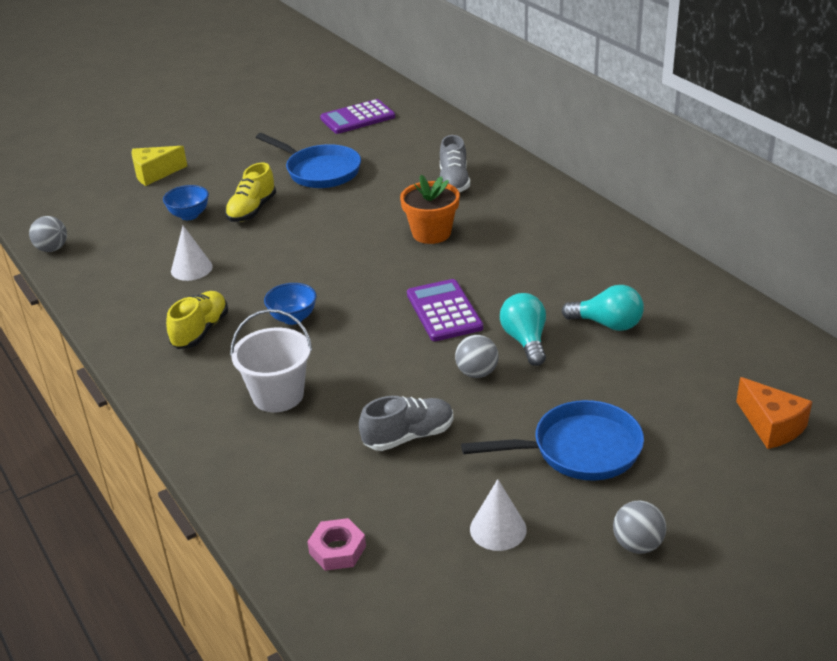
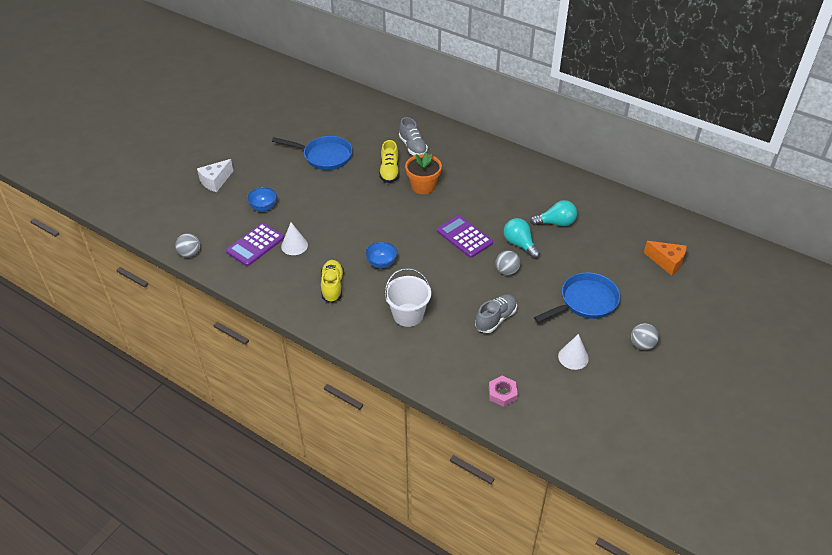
camera: 25 degrees left, 10 degrees up
yellow cheese [131,146,187,186] -> white cheese [197,159,234,192]
yellow shoe [225,162,276,222] -> yellow shoe moved to [379,140,400,183]
purple calculator [320,99,395,134] -> purple calculator moved to [226,223,284,266]

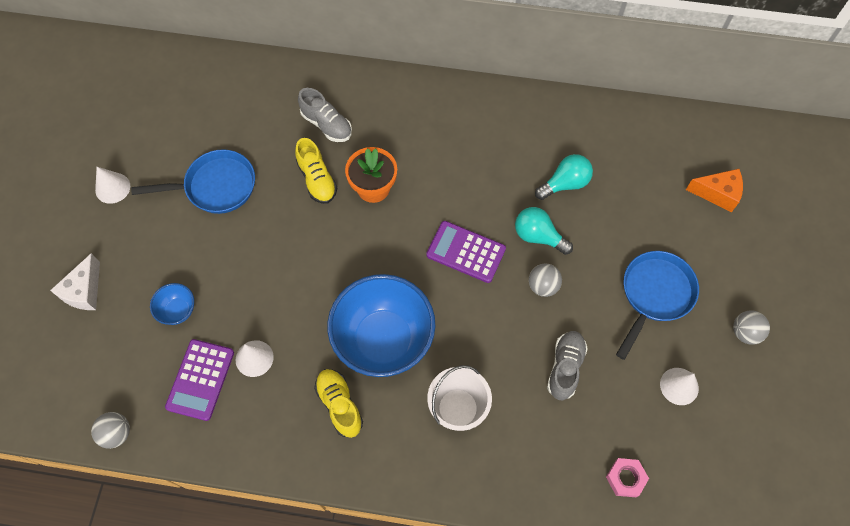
camera: 25 degrees left, 20 degrees up
blue bowl [365,242,397,269] -> blue bowl [327,274,436,377], size x2.33
none -> white cone [95,167,130,204]

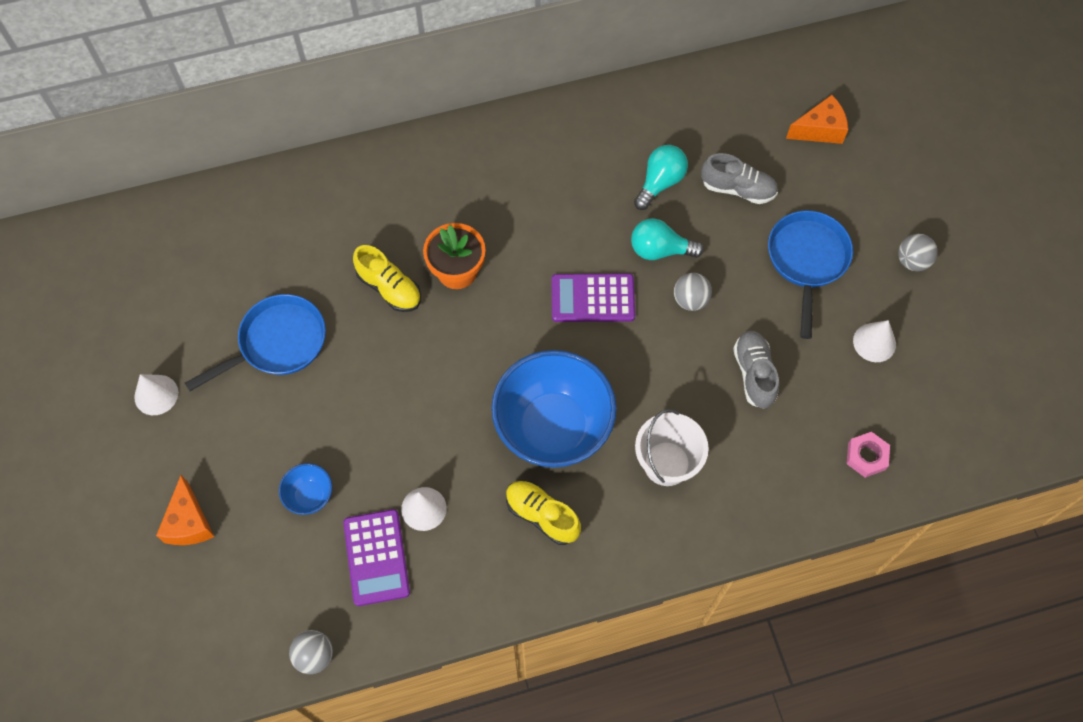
camera: 25 degrees left, 0 degrees up
white cheese [50,253,100,310] -> orange cheese [156,475,214,545]
grey shoe [298,88,352,142] -> grey shoe moved to [701,153,778,204]

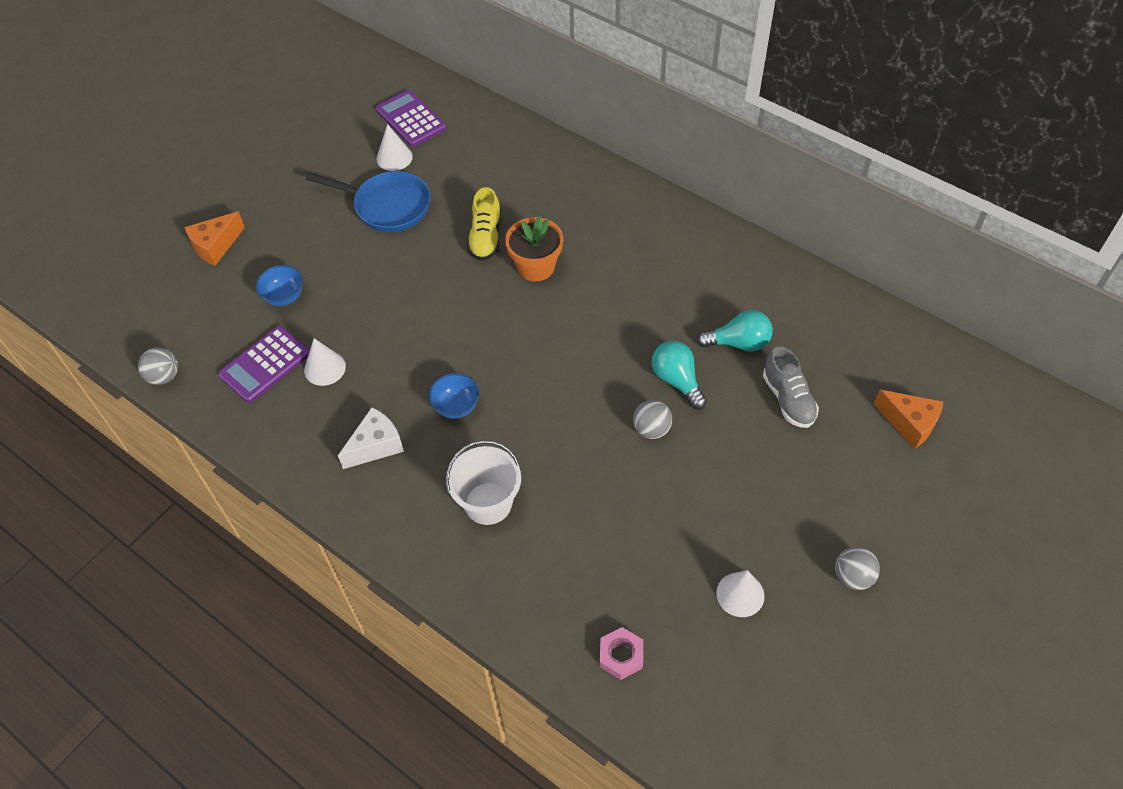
camera: 55 degrees right, 10 degrees down
white cone [134,374,178,415] -> white cone moved to [376,124,413,171]
blue bowl [491,350,617,468] -> blue bowl [429,373,479,419], size x0.43
yellow shoe [506,481,581,545] -> white cheese [338,407,404,469]
purple calculator [551,274,635,322] -> purple calculator moved to [376,90,446,147]
grey shoe [733,331,779,409] -> none
blue pan [768,210,853,339] -> none

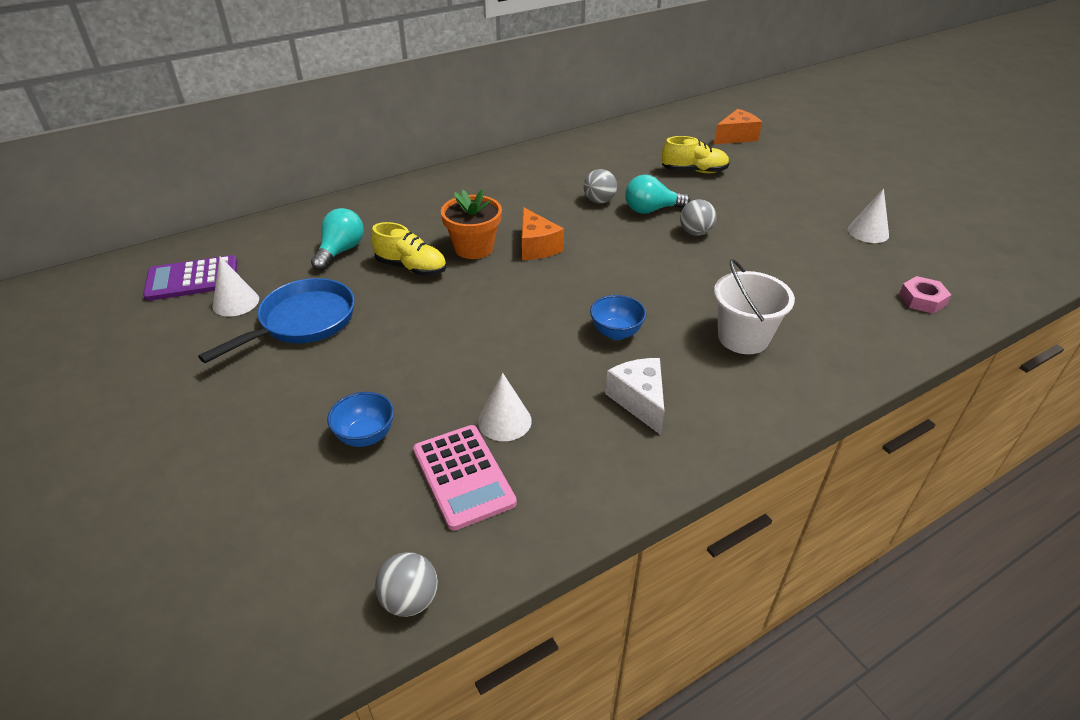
camera: 70 degrees left, 15 degrees down
orange cheese [184,211,245,266] -> orange cheese moved to [522,207,564,260]
purple calculator [218,326,310,403] -> pink calculator [413,425,517,531]
turquoise light bulb [697,310,773,352] -> turquoise light bulb moved to [311,208,364,271]
grey shoe [763,347,819,428] -> yellow shoe [662,136,730,173]
grey ball [835,547,880,590] -> grey ball moved to [583,169,617,203]

